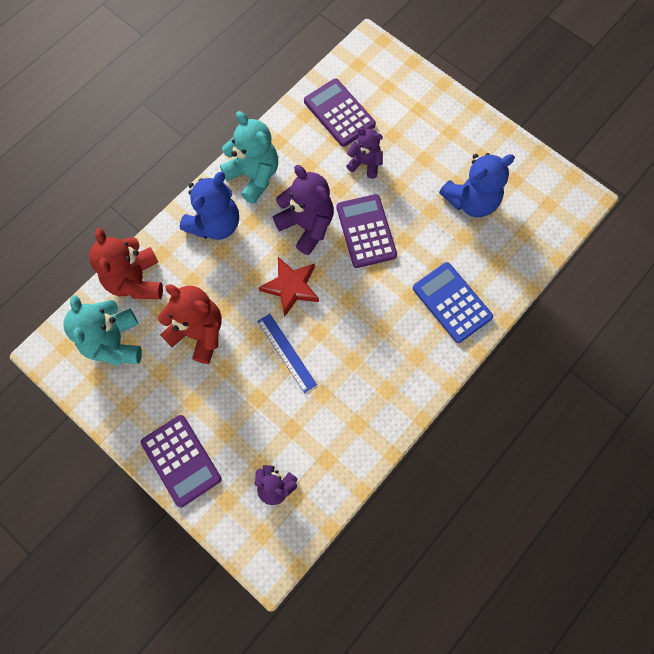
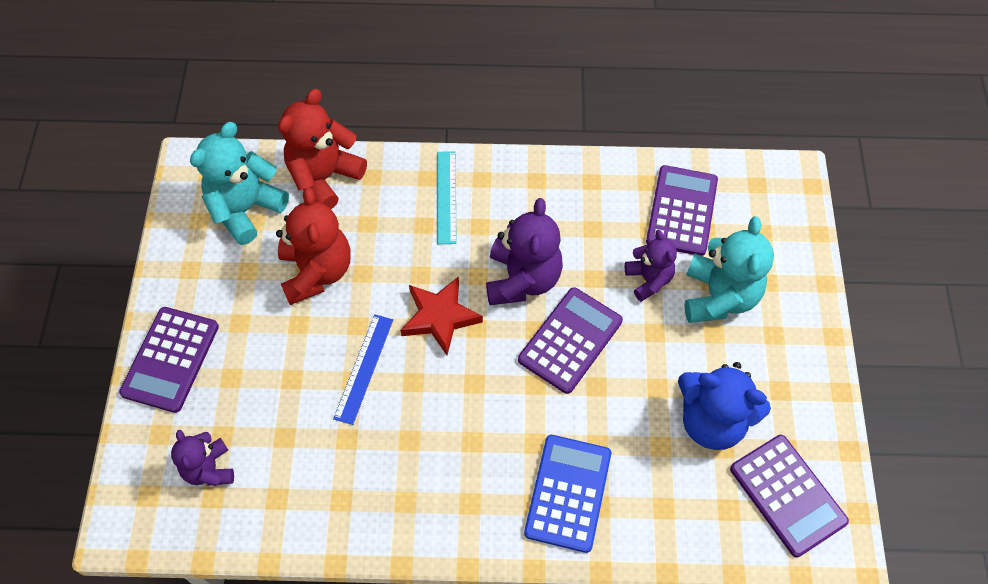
camera: 50 degrees right, 10 degrees down
blue teddy bear [180,172,239,240] -> turquoise ruler [437,151,457,244]
turquoise teddy bear [220,111,278,204] -> turquoise teddy bear moved to [685,216,774,323]
none -> purple calculator [730,435,849,557]

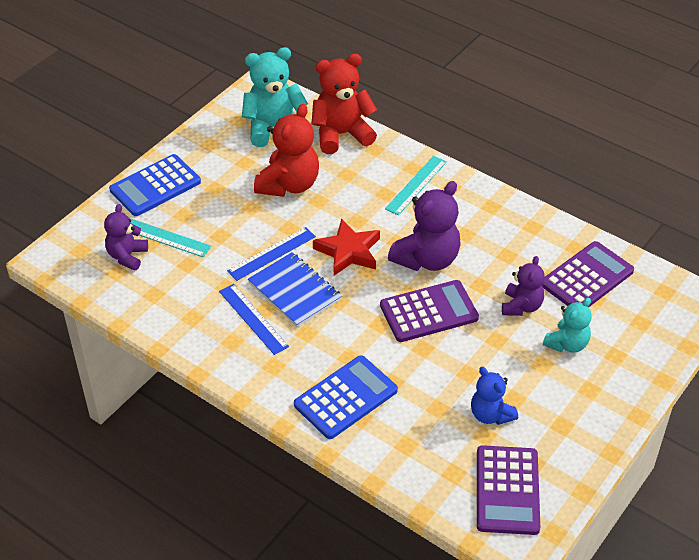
camera: 35 degrees right, 15 degrees down
purple calculator [119,307,219,413] -> blue calculator [109,154,201,216]
blue teddy bear [678,362,771,450] -> blue teddy bear [471,367,518,425], size x0.61
turquoise teddy bear [685,216,774,323] -> turquoise teddy bear [543,298,592,353], size x0.61
none -> turquoise ruler [129,218,211,257]
none -> blue ruler [219,284,289,355]
none -> blue notebook [248,252,342,327]

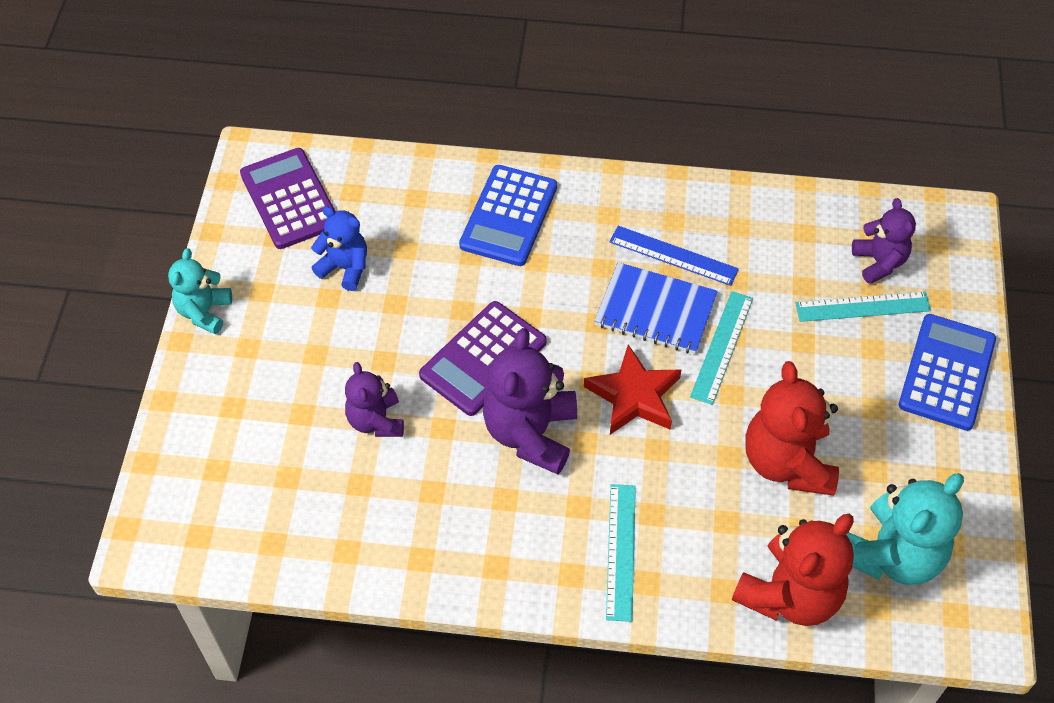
camera: 150 degrees right, 10 degrees up
blue ruler [227,227,316,281] -> turquoise ruler [690,291,753,405]
purple calculator [542,241,634,308] -> none
turquoise teddy bear [543,298,592,353] -> turquoise teddy bear moved to [168,248,232,334]

